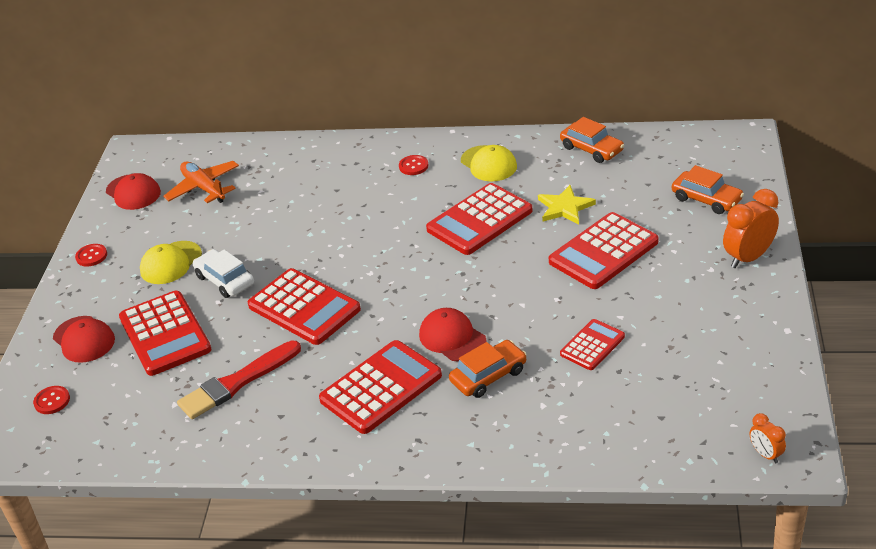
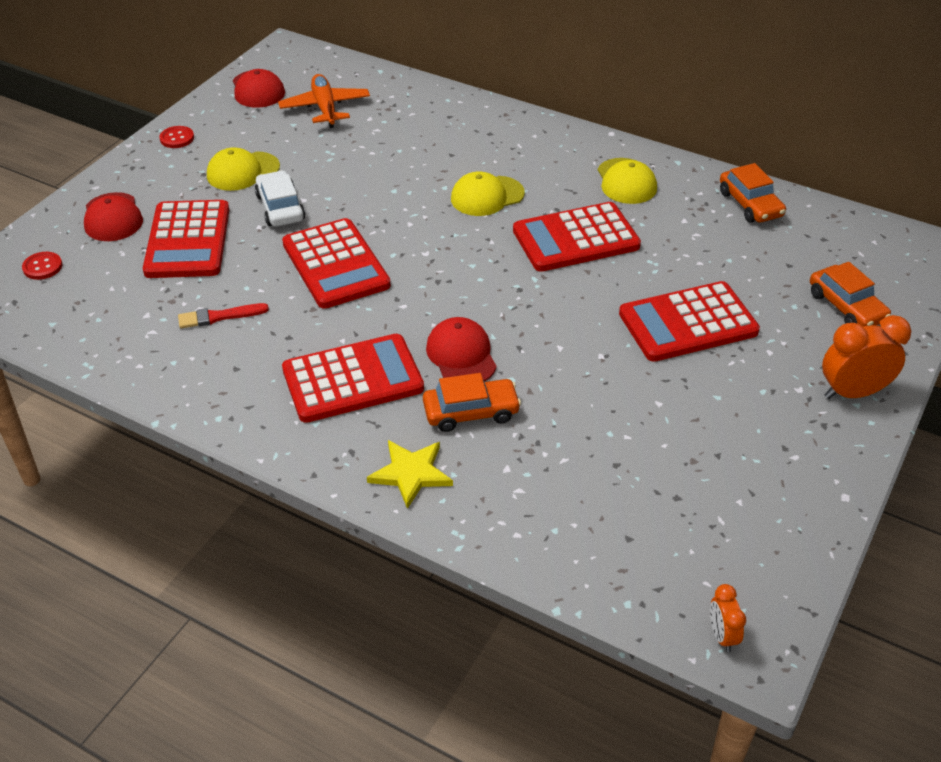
camera: 20 degrees right, 5 degrees up
red brush [177,340,301,419] -> red brush [178,303,269,329], size x0.58
red button [399,155,428,175] -> none
yellow star [538,185,596,225] -> yellow star moved to [367,440,453,509]
red calculator [560,319,625,370] -> none
none -> yellow cap [451,171,525,216]

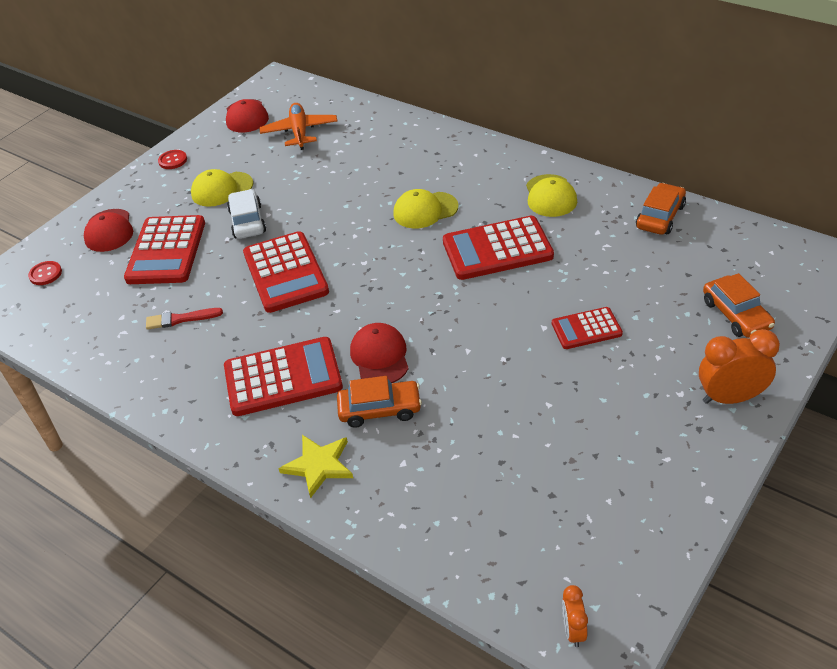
camera: 10 degrees right, 0 degrees up
red calculator [619,281,760,362] -> red calculator [552,307,623,349], size x0.57
orange car [720,163,786,223] -> orange car turned 135 degrees counterclockwise [636,183,686,235]

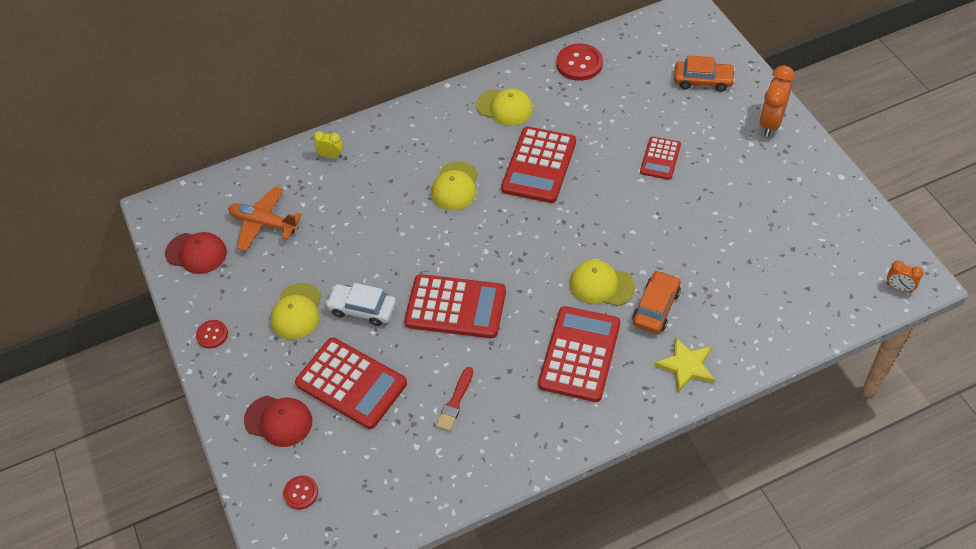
camera: 60 degrees left, 10 degrees up
red cap [350,323,409,383] -> yellow cap [570,260,635,306]
orange car [636,183,686,235] -> red button [556,44,603,81]
none -> yellow clock [313,131,343,158]

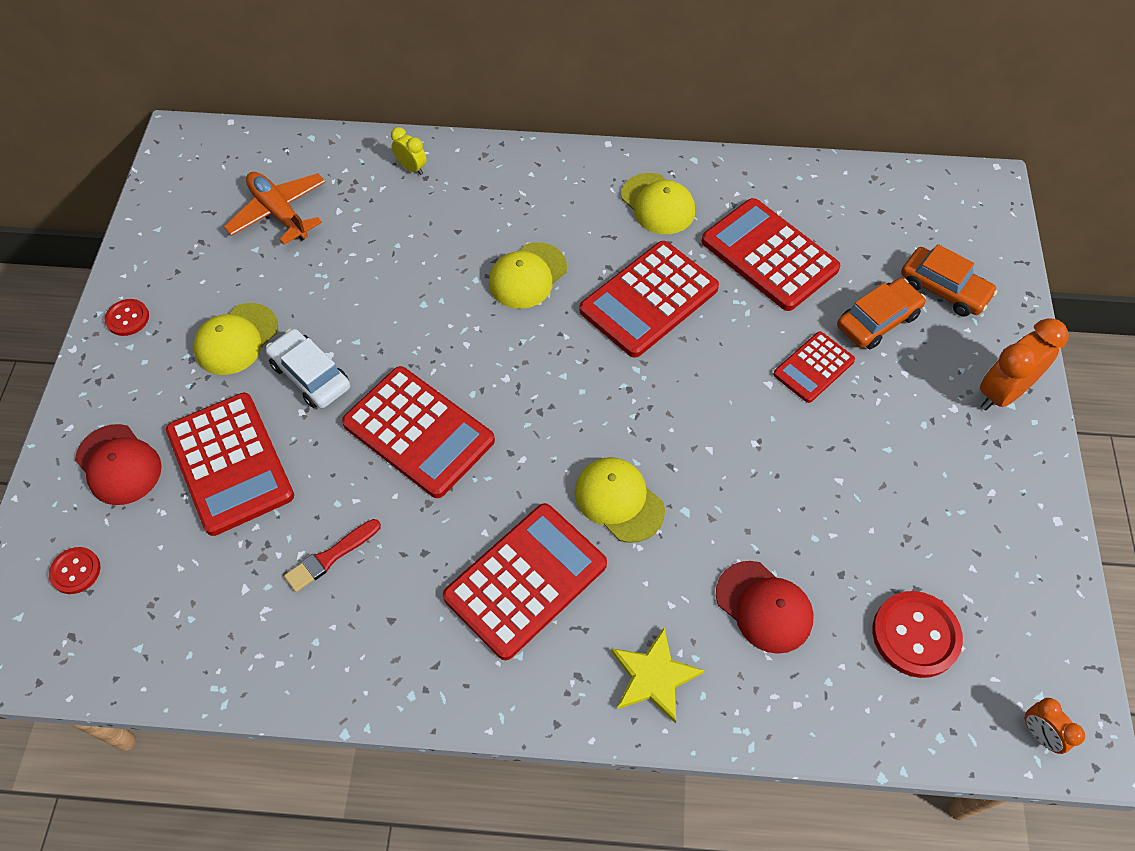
camera: 25 degrees right, 5 degrees up
red cap [165,232,227,274] -> red cap moved to [716,561,813,654]
red button [556,44,603,81] -> red button moved to [872,591,963,678]
orange car [632,270,681,333] -> orange car moved to [837,278,926,349]
none -> red calculator [701,198,840,311]

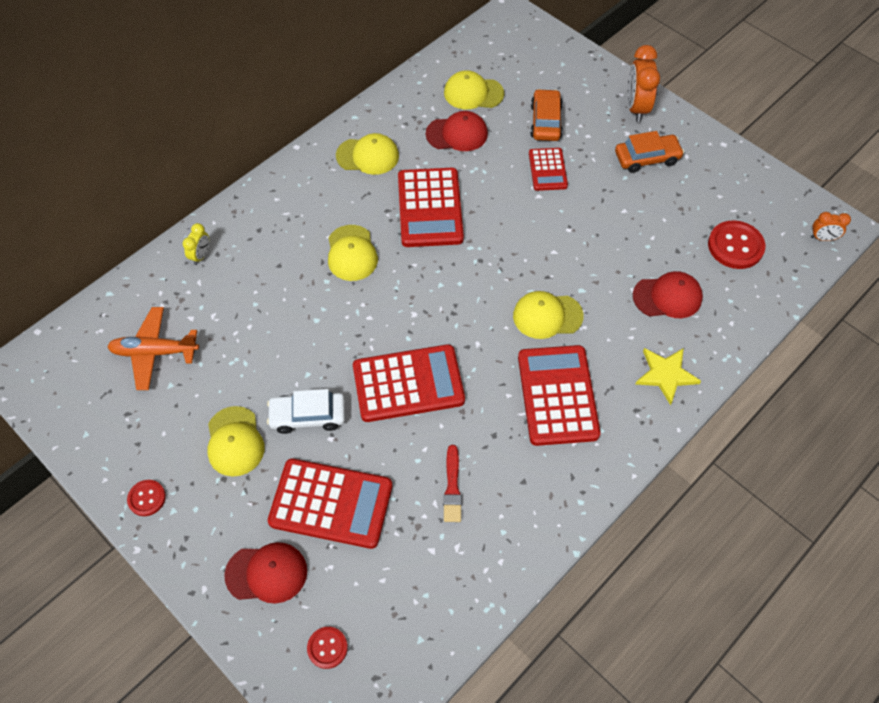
camera: 50 degrees left, 0 degrees up
yellow clock [391,127,427,175] -> yellow clock turned 120 degrees clockwise [183,223,209,265]
red calculator [701,198,840,311] -> red cap [426,111,488,151]
orange car [901,244,998,317] -> orange car moved to [615,131,684,173]
none -> yellow cap [444,70,504,109]

